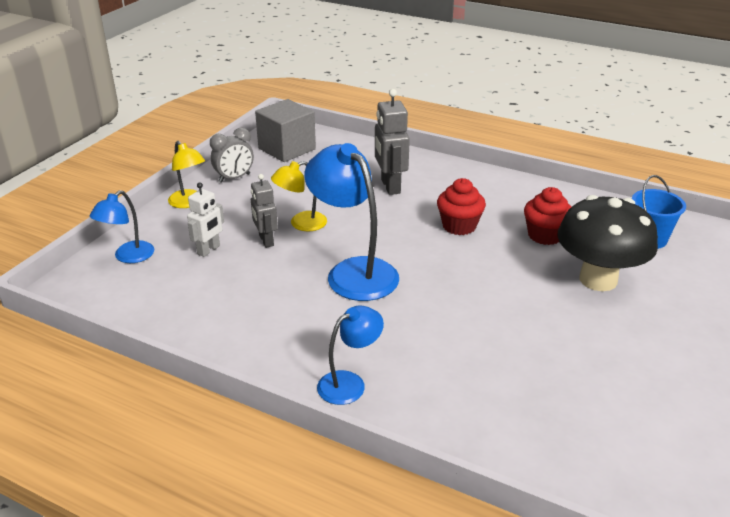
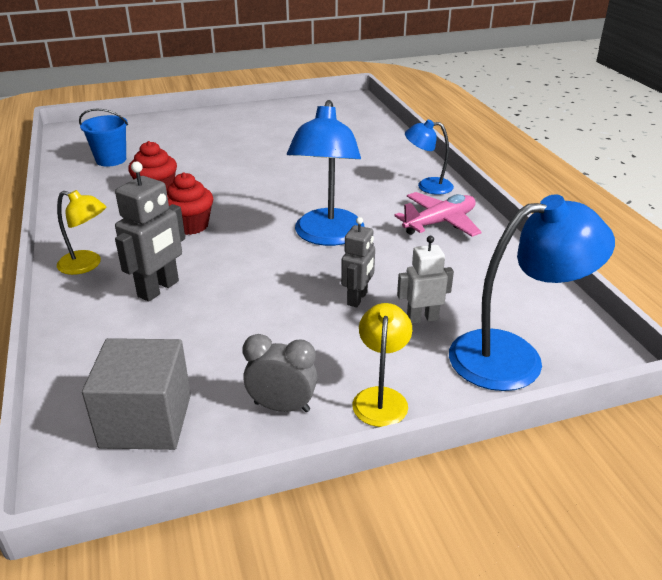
camera: 135 degrees left, 0 degrees up
blue lamp [90,190,154,263] -> blue lamp [449,194,615,391], size x1.78
yellow lamp [271,161,327,231] -> yellow lamp moved to [57,190,106,275]
black mushroom [557,195,658,291] -> none
none -> pink plane [394,192,482,237]

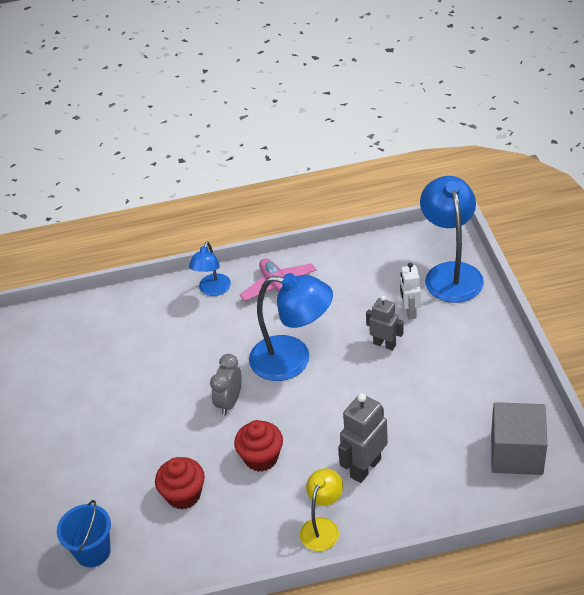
camera: 80 degrees left, 10 degrees up
grey robot [115,161,185,302] -> grey robot turned 90 degrees counterclockwise [338,393,388,483]
grey clock [243,334,317,412] -> grey clock moved to [210,354,242,415]
yellow lamp [352,303,412,427] -> none

